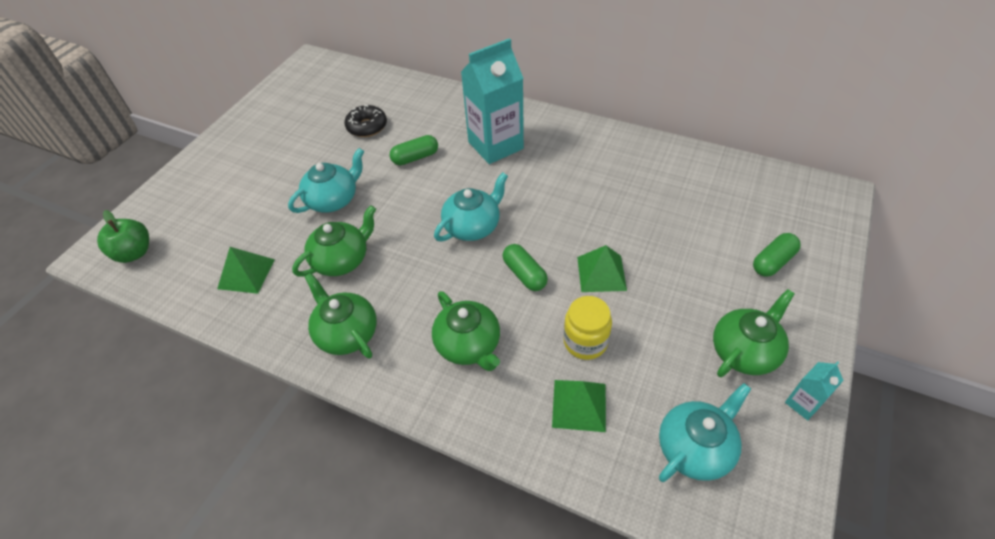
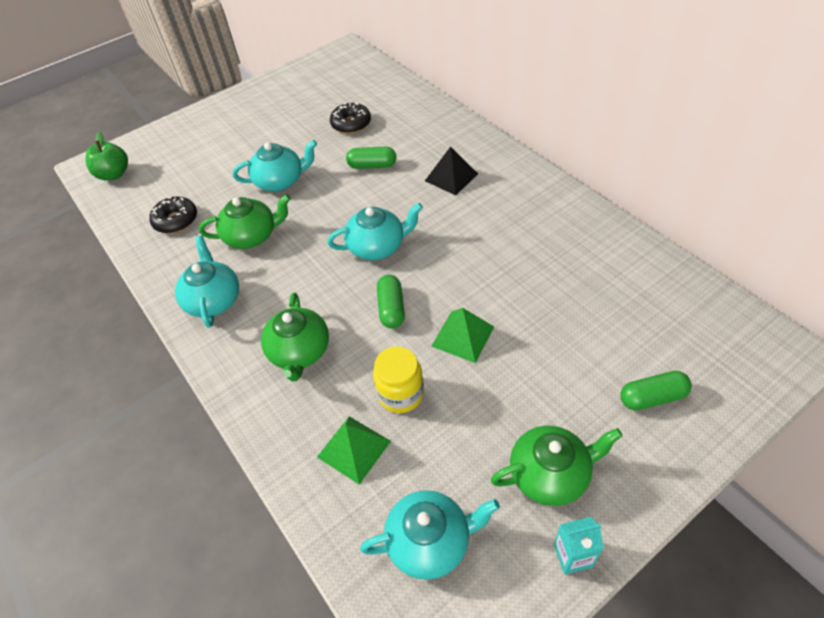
camera: 30 degrees right, 0 degrees up
green pyramid [217,247,275,294] -> black donut [149,197,197,233]
green teapot [305,273,377,358] -> turquoise teapot [175,236,239,328]
turquoise carton [461,38,524,164] -> black pyramid [425,146,478,195]

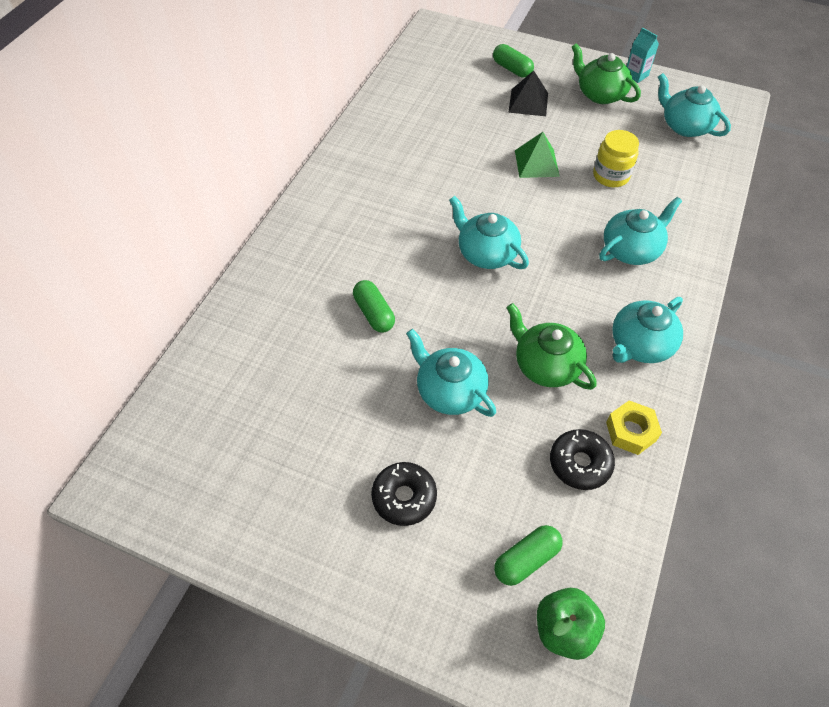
camera: 125 degrees left, 5 degrees up
green teapot [261,293,329,382] -> turquoise teapot [599,197,682,265]
green pyramid [317,416,391,484] -> none
black donut [330,103,371,134] -> black donut moved to [371,462,437,526]
green capsule [377,275,405,329] -> green capsule moved to [494,525,563,586]
black pyramid [425,146,478,195] -> black pyramid moved to [508,71,548,116]
none -> yellow nut [606,400,662,455]

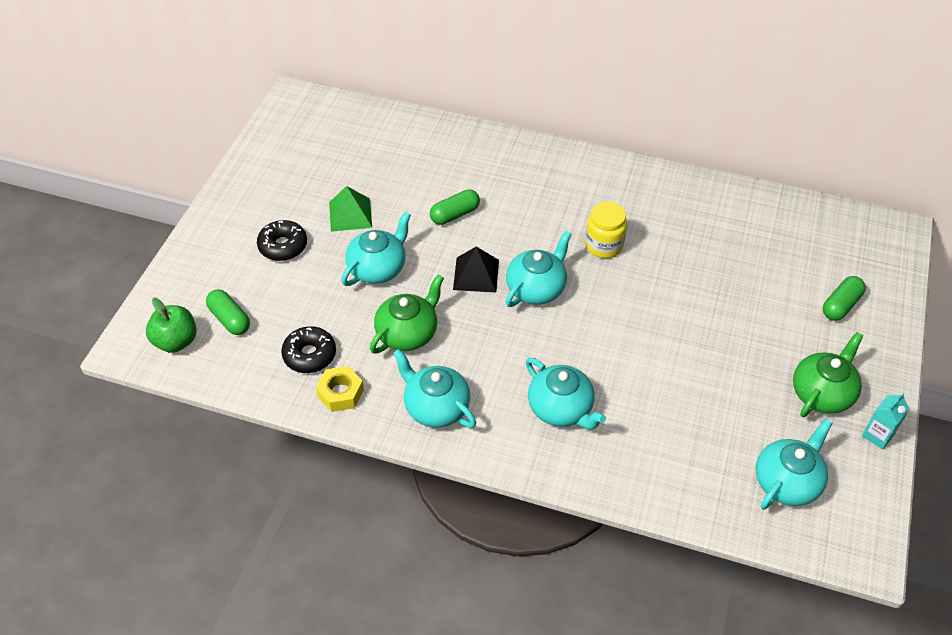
camera: 85 degrees right, 5 degrees down
black pyramid [508,71,548,116] -> black pyramid moved to [453,247,499,293]
green pyramid [515,132,560,178] -> green pyramid moved to [329,186,372,232]
yellow jar [593,130,639,187] -> yellow jar moved to [585,202,627,258]

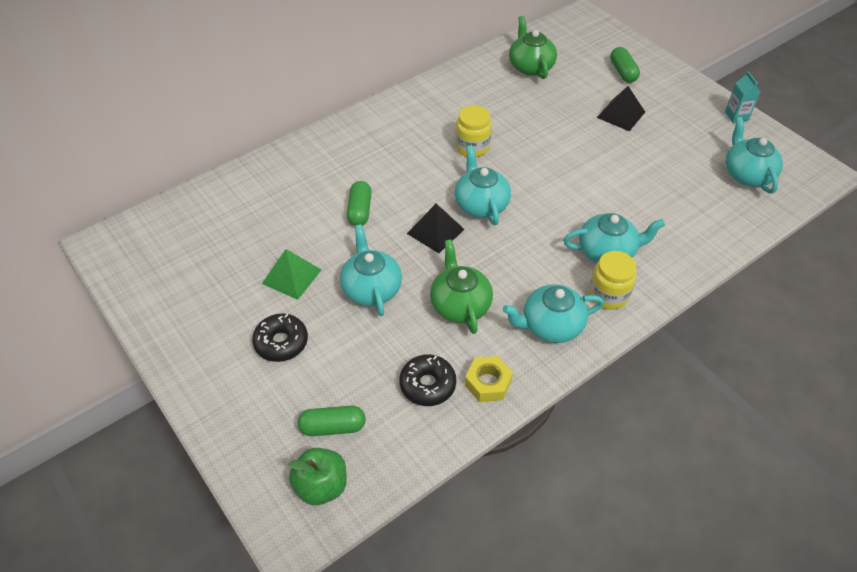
camera: 55 degrees left, 0 degrees up
green teapot [793,332,863,417] -> green teapot moved to [509,16,557,79]
none -> yellow jar [589,251,636,310]
none -> black pyramid [597,86,645,131]

